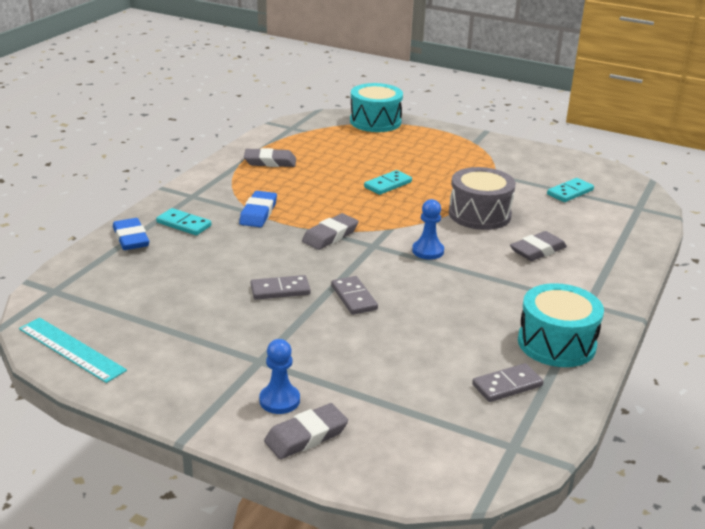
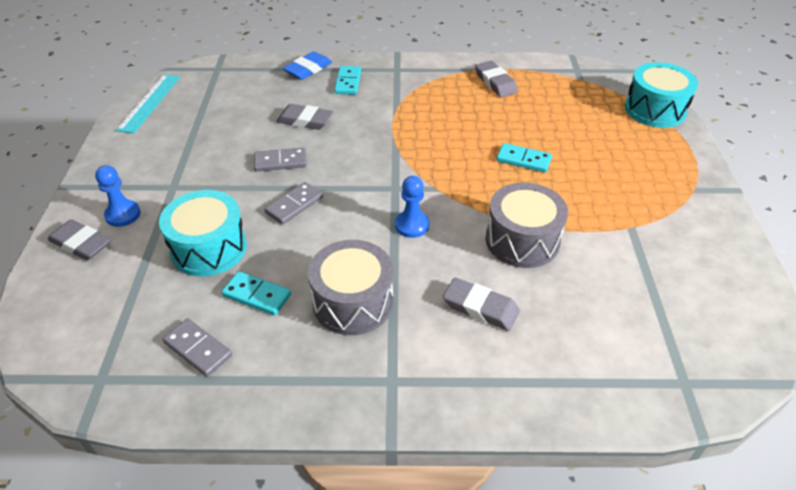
camera: 65 degrees right, 15 degrees up
blue eraser [239,191,277,227] -> none
grey domino [251,275,311,300] -> grey domino turned 60 degrees counterclockwise [254,148,307,172]
grey eraser [302,213,359,250] -> grey eraser moved to [276,104,333,130]
turquoise drum [518,283,604,367] -> turquoise drum moved to [159,190,247,276]
turquoise domino [547,178,594,202] -> turquoise domino moved to [222,271,291,315]
none -> grey drum [308,240,393,335]

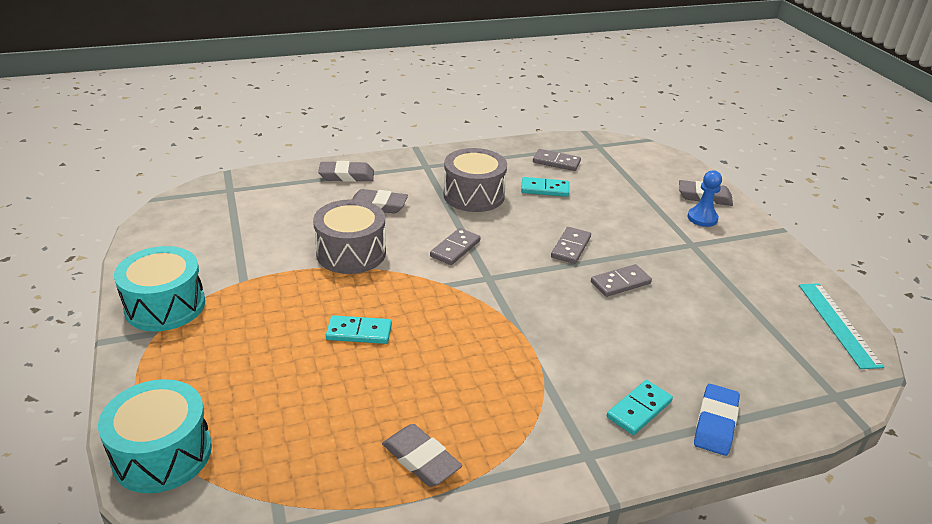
camera: 160 degrees right, 10 degrees down
turquoise drum [159,190,247,276] -> turquoise drum moved to [114,246,205,331]
grey eraser [276,104,333,130] -> grey eraser moved to [318,161,374,182]
turquoise domino [334,66,361,95] -> turquoise domino turned 60 degrees clockwise [607,380,673,435]
blue pawn [395,176,429,238] -> grey domino [430,228,480,265]

